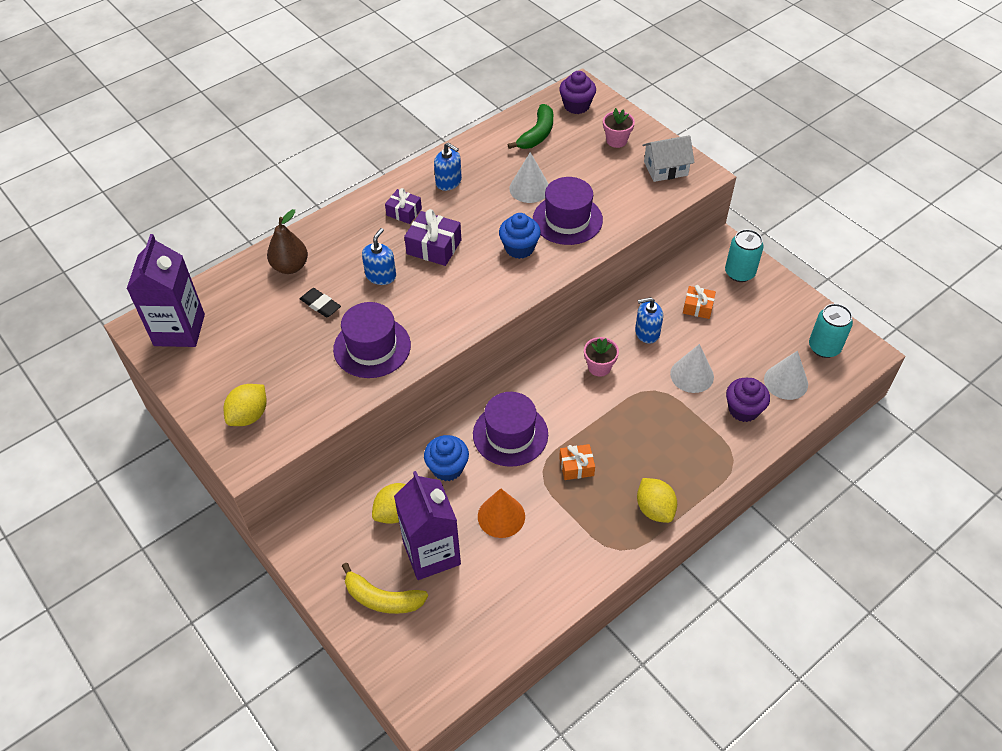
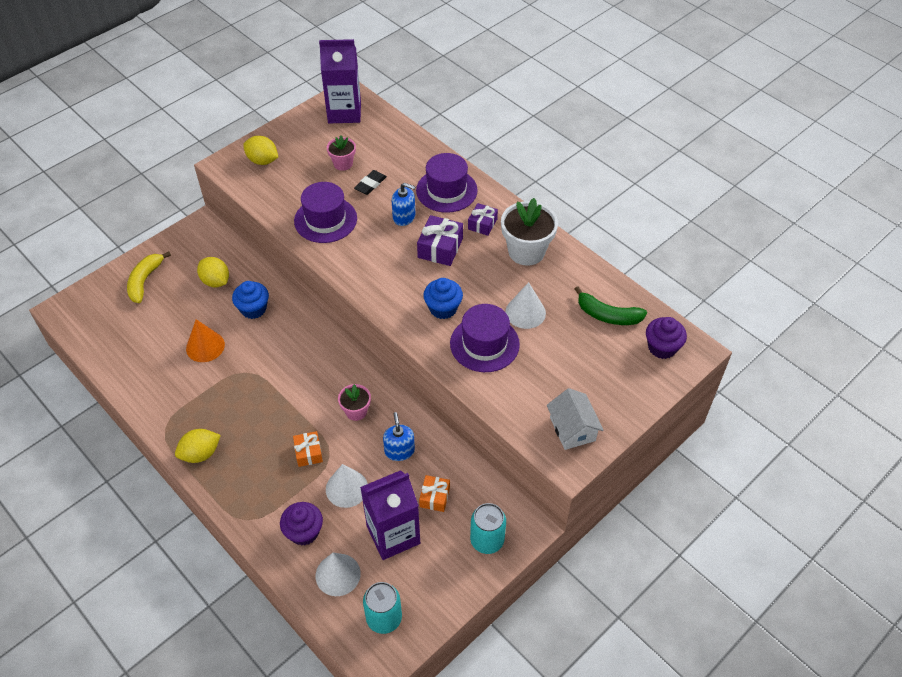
camera: 85 degrees right, 0 degrees up
brown pear [267,209,308,274] -> none
purple carton [394,471,461,580] -> purple carton moved to [360,470,420,560]
blue soap dispenser [434,143,462,191] -> white flower pot [501,198,558,266]
purple hat [473,392,548,467] -> purple hat moved to [416,153,478,213]
orange gift [559,444,595,480] -> orange gift moved to [293,431,323,467]
pink flower pot [603,108,635,148] -> pink flower pot moved to [327,135,356,171]

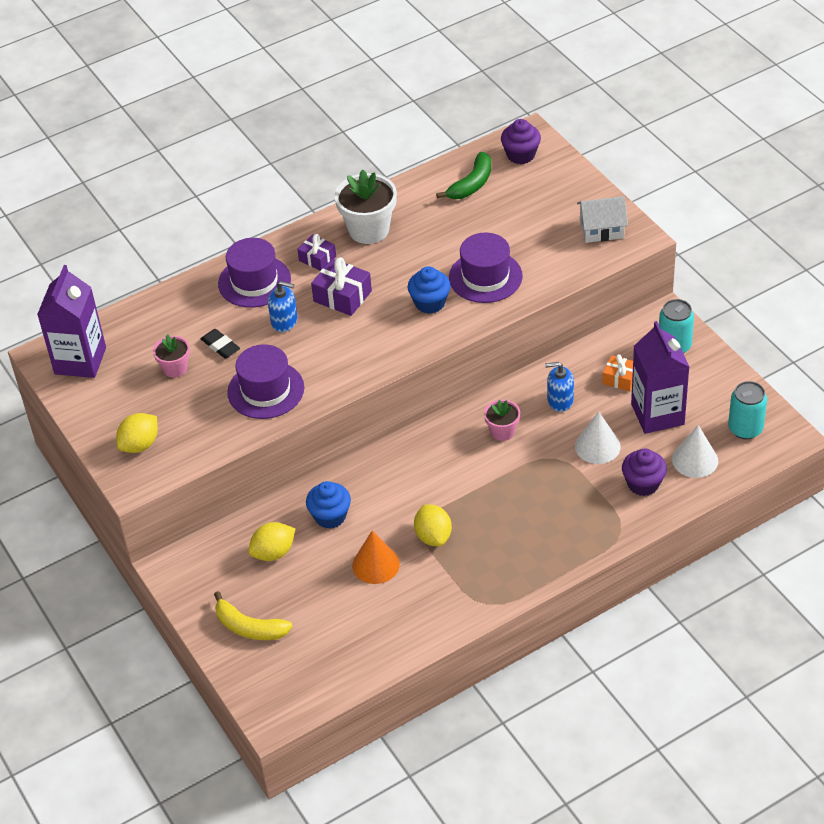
camera: 75 degrees left, 5 degrees down
yellow lemon [175,429,221,463] -> yellow lemon moved to [414,505,452,546]
orange gift [293,431,323,467] -> none
blue soap dispenser [392,183,416,226] -> blue soap dispenser turned 75 degrees clockwise [268,281,298,332]
white cone [505,282,546,329] -> none

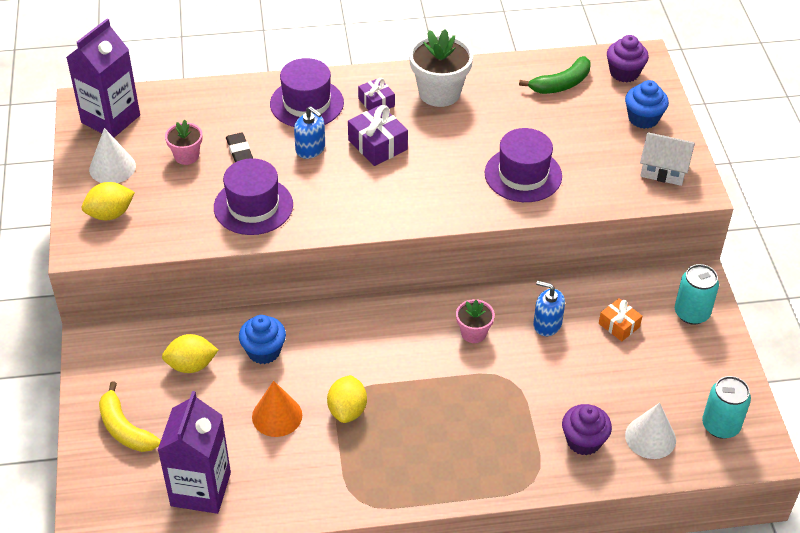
camera: 20 degrees right, 0 degrees up
blue cupcake [408,266,451,314] -> blue cupcake moved to [625,80,669,129]
white cone [575,411,621,464] -> white cone moved to [89,128,136,183]
purple carton [631,321,689,434] -> purple carton moved to [158,391,231,514]

